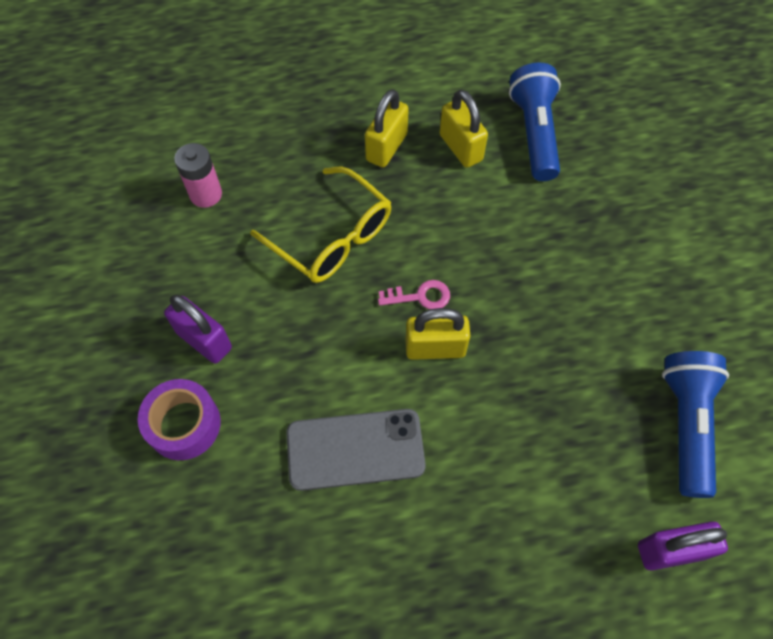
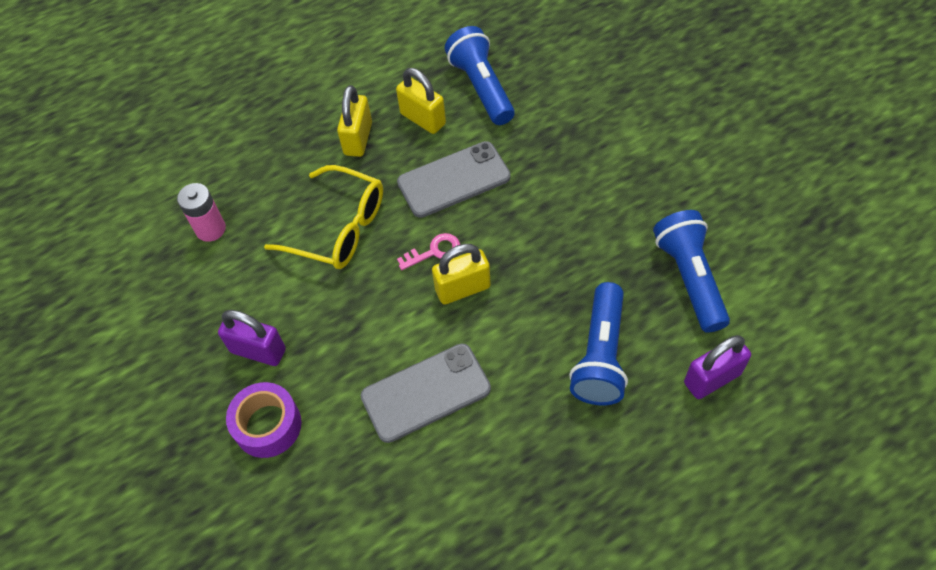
camera: 15 degrees left, 5 degrees down
none -> grey phone [397,141,511,218]
none -> blue flashlight [569,282,628,405]

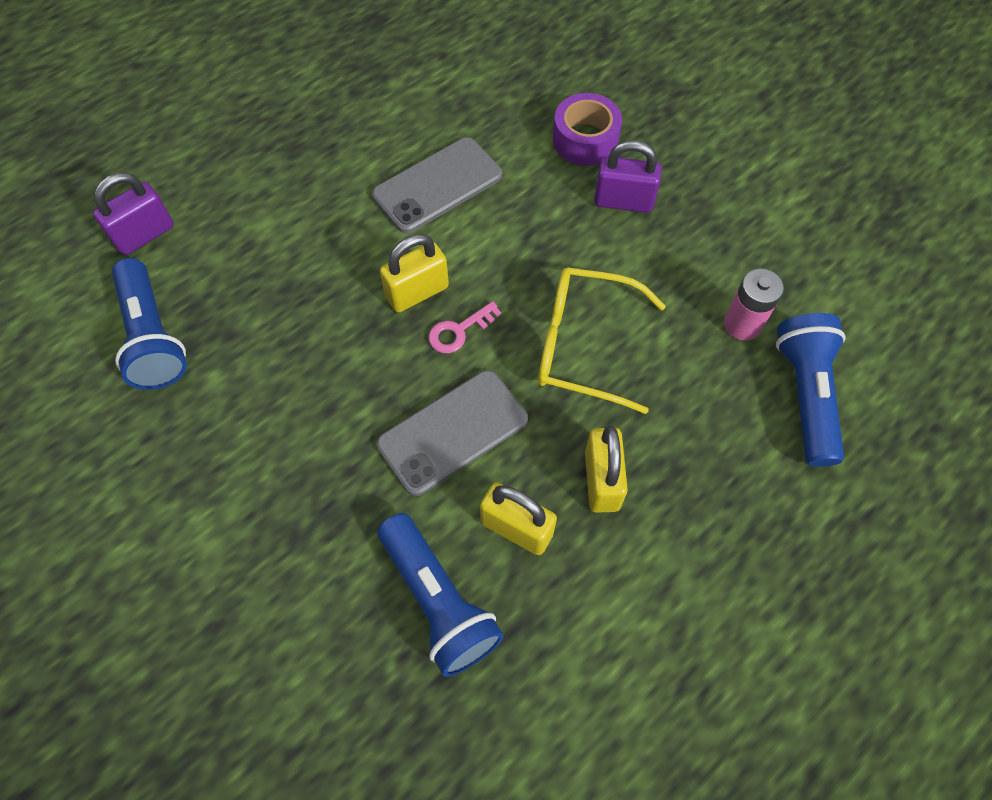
camera: 165 degrees right, 5 degrees up
blue flashlight [569,282,628,405] -> blue flashlight moved to [776,313,846,467]

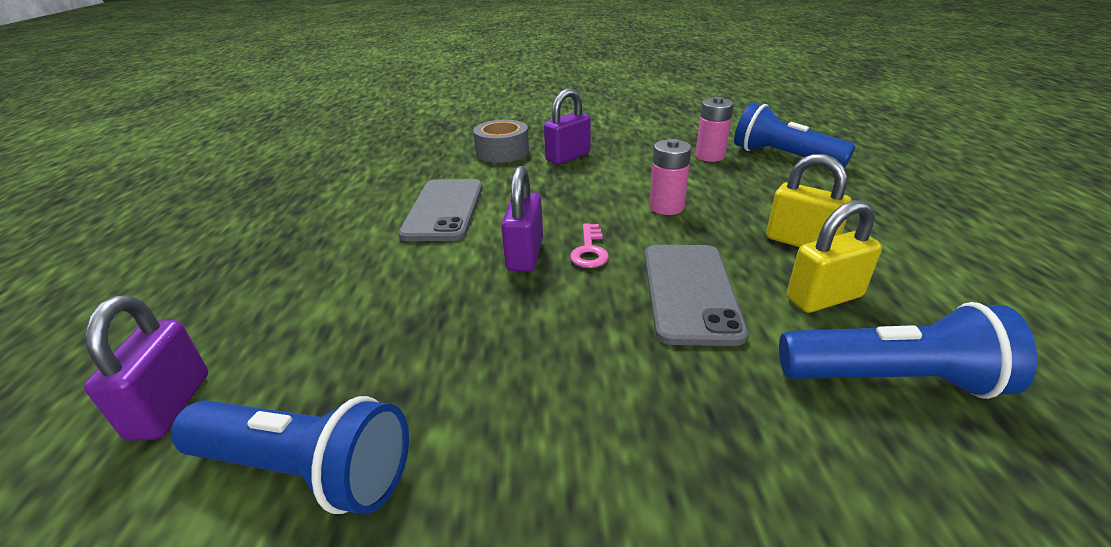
camera: 50 degrees left, 30 degrees down
yellow padlock [380,234,449,313] -> purple padlock [501,166,543,272]
yellow glasses [538,267,666,414] -> pink battery [649,139,691,215]
purple tape [553,93,622,166] -> grey tape [473,120,529,163]

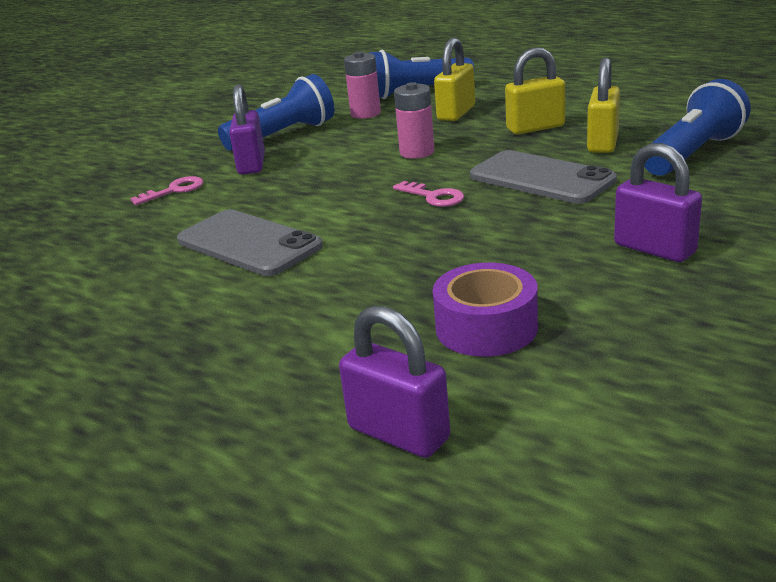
camera: 50 degrees left, 5 degrees down
blue flashlight [171,396,409,514] -> blue flashlight moved to [218,74,334,151]
grey tape [473,120,529,163] -> pink key [131,176,203,205]
purple padlock [501,166,543,272] -> purple padlock moved to [614,143,702,262]
none -> purple tape [433,263,538,357]
none -> yellow padlock [434,38,475,121]

